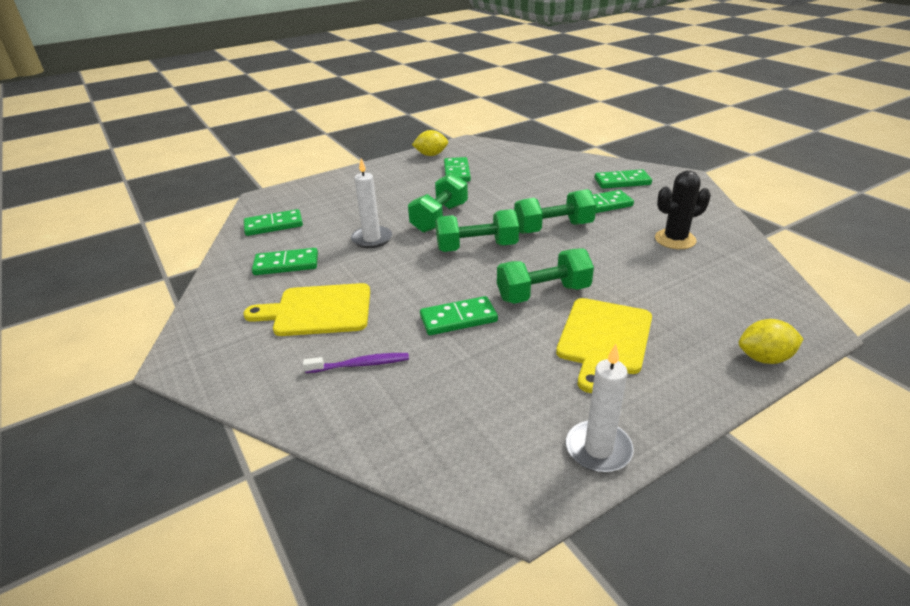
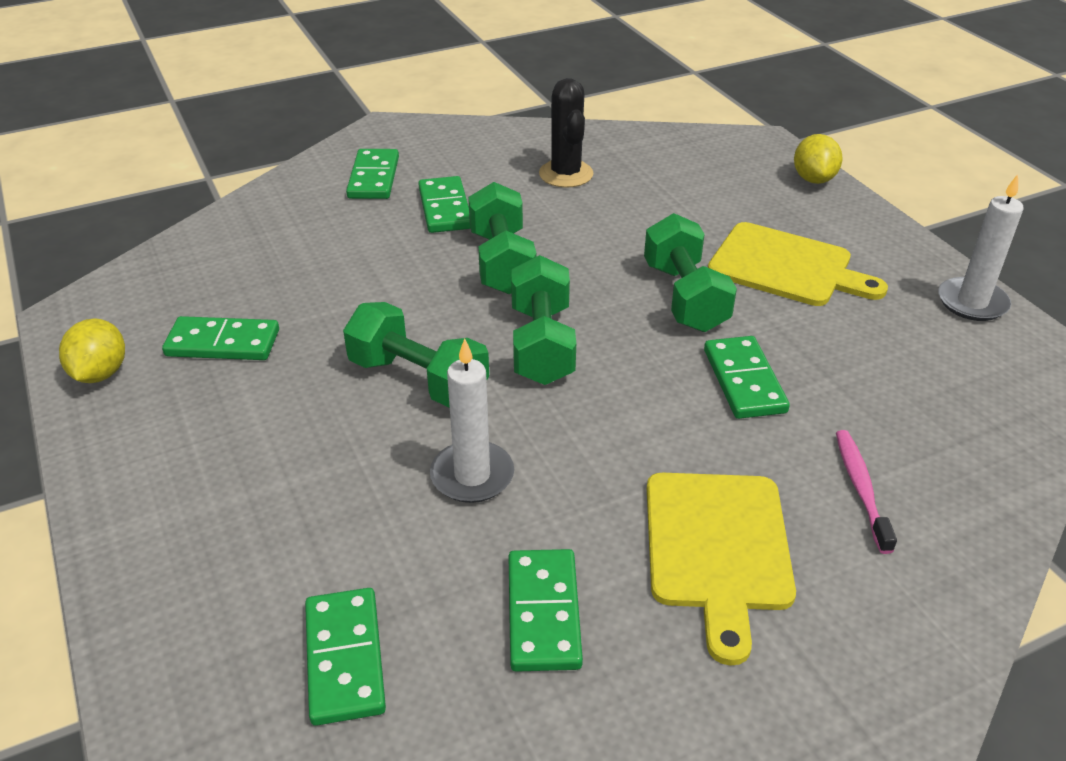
camera: 85 degrees left, 5 degrees up
purple toothbrush [303,353,409,373] -> pink toothbrush [836,430,897,554]

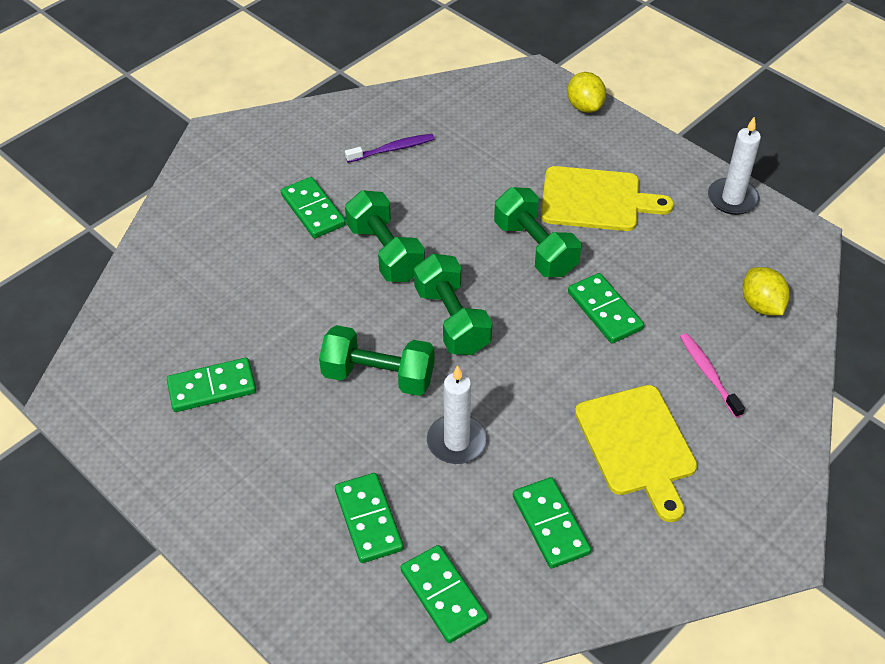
camera: 20 degrees left, 10 degrees up
yellow lemon [59,319,125,383] -> yellow lemon moved to [742,267,790,315]
green domino [346,149,399,199] -> green domino moved to [335,473,403,563]
black cactus [539,78,593,188] -> purple toothbrush [345,134,434,163]

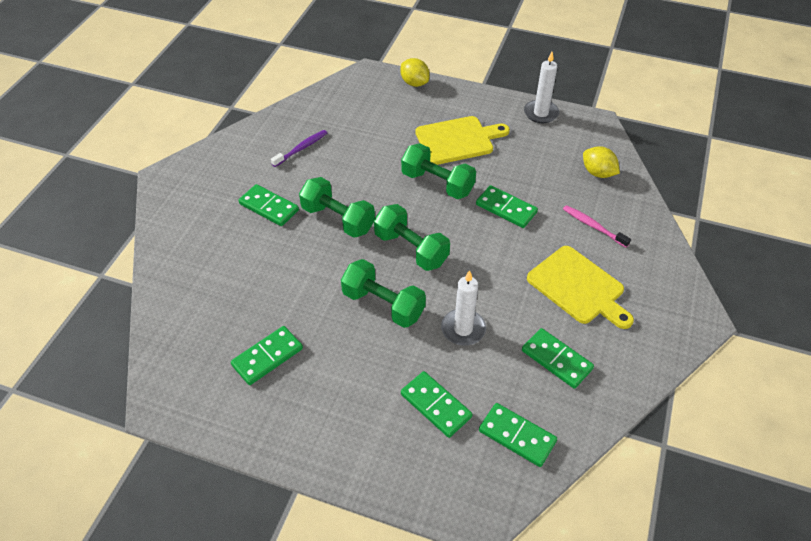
camera: 25 degrees left, 0 degrees up
green dumbbell [319,325,435,396] -> green dumbbell turned 45 degrees clockwise [341,259,426,328]

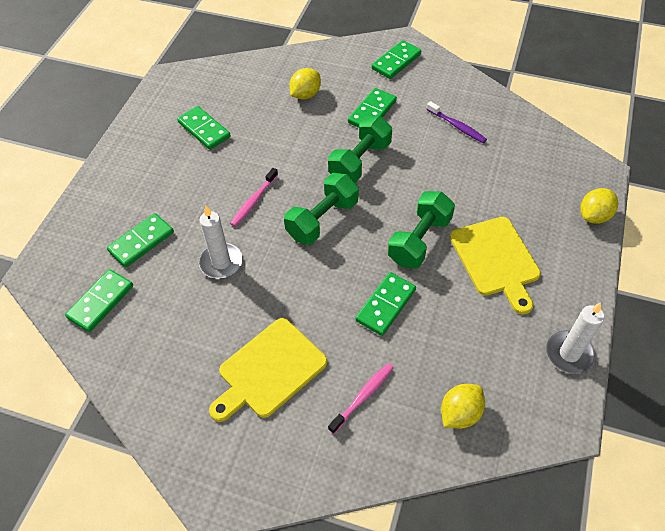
camera: 90 degrees right, 5 degrees up
green dumbbell [341,259,426,328] -> pink toothbrush [230,168,278,227]
green domino [522,328,594,389] -> green domino moved to [372,40,421,79]
none -> yellow lemon [289,68,321,100]

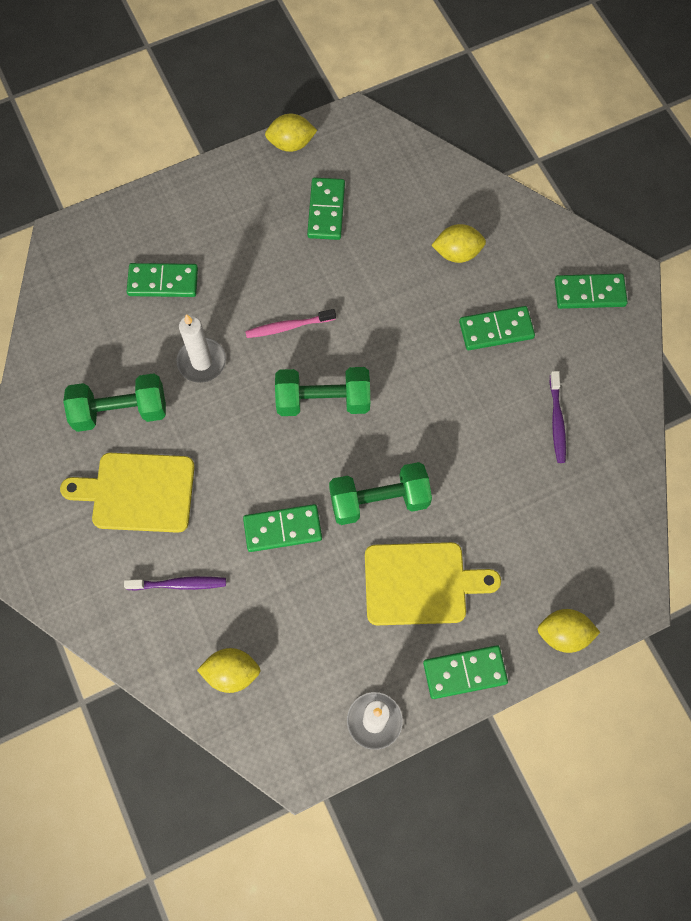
camera: 45 degrees right, 15 degrees up
green domino [65,269,133,332] -> green domino moved to [423,645,508,699]
green dumbbell [328,116,392,183] -> green dumbbell moved to [63,373,166,432]
pink toothbrush [328,363,394,434] -> purple toothbrush [124,576,226,591]
yellow cutting board [450,217,541,315] -> yellow cutting board turned 120 degrees counterclockwise [365,542,501,625]
none -> yellow lemon [265,114,317,152]

